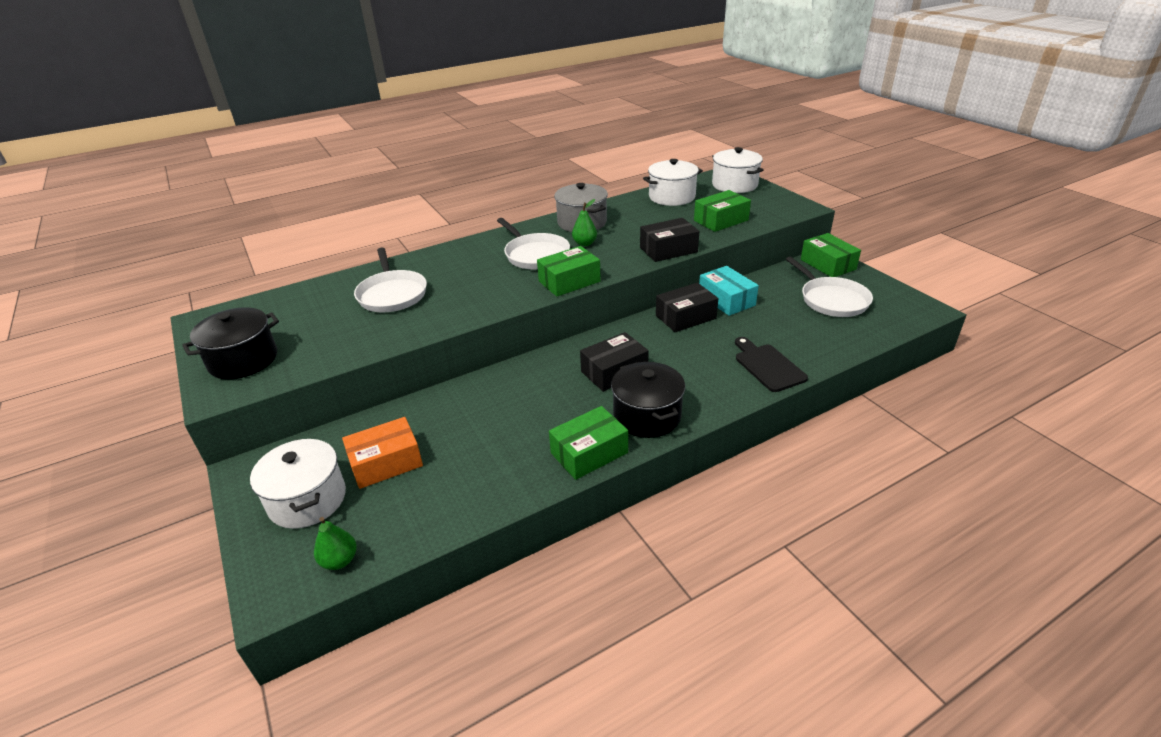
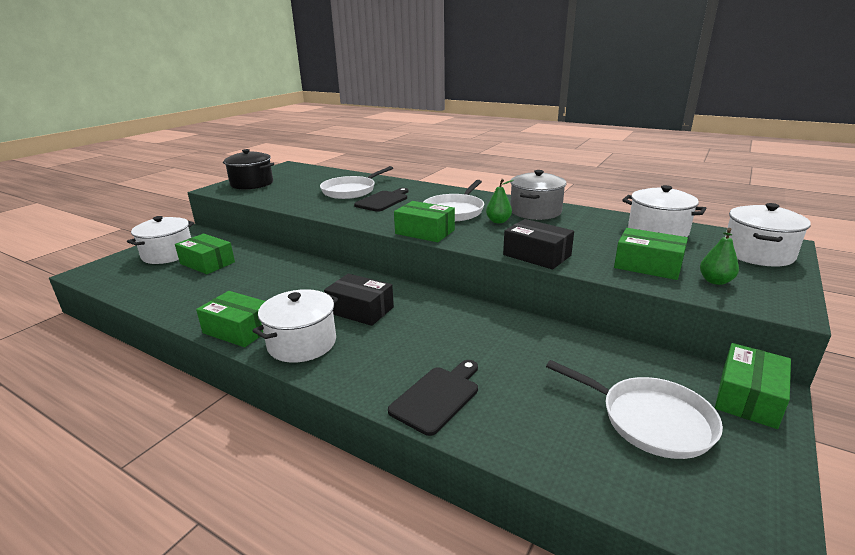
camera: 60 degrees right, 10 degrees down
green pear [314,517,357,570] -> green pear moved to [700,228,739,285]
orange box [342,417,423,489] -> green box [175,234,235,274]
black pot [611,362,685,438] -> white pot [252,289,338,363]
black box [656,283,719,332] -> none
turquoise box [699,266,759,316] -> none
white pan [786,257,873,317] -> white pan turned 90 degrees counterclockwise [546,360,723,459]
none -> black cutting board [354,188,408,212]

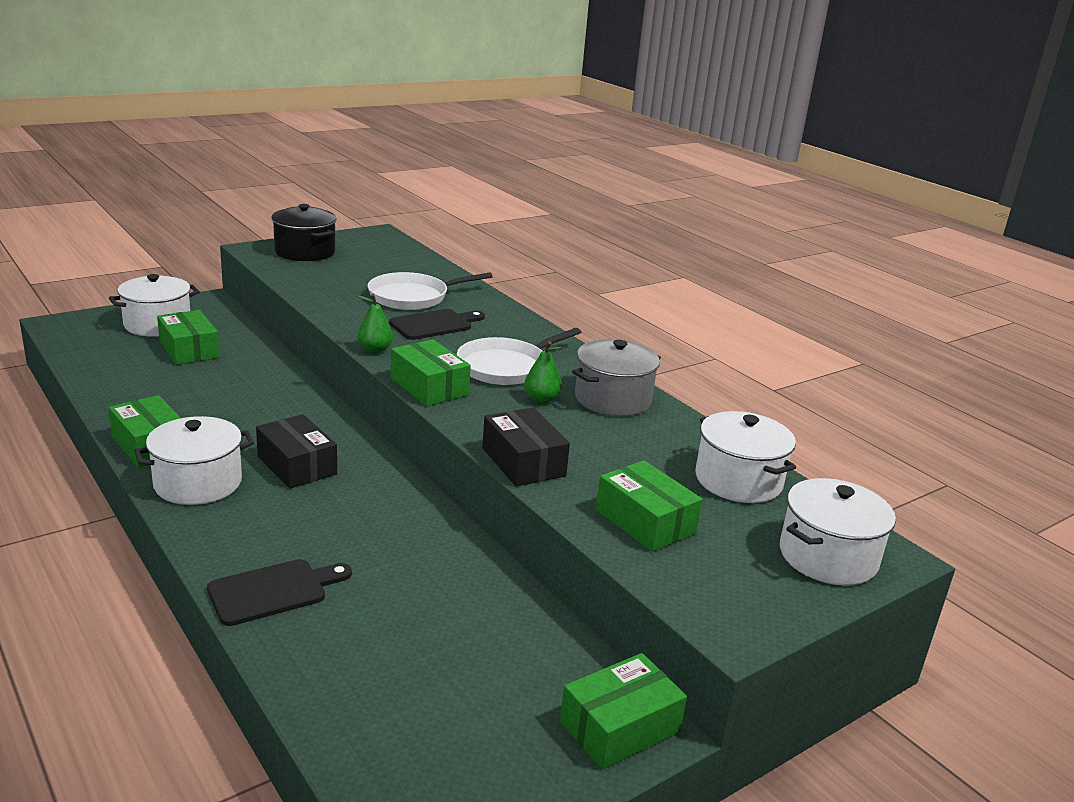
camera: 20 degrees right, 0 degrees up
white pan [546,360,723,459] -> none
green pear [700,228,739,285] -> green pear moved to [357,294,393,353]

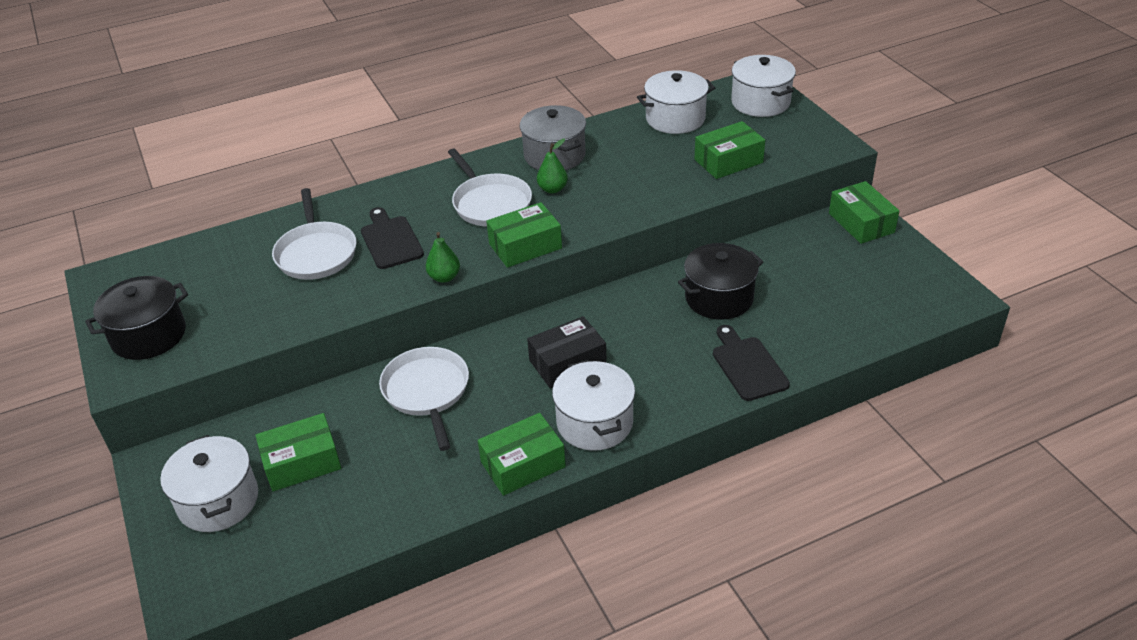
camera: 75 degrees left, 15 degrees up
black box [482,408,570,486] -> none
none -> white pan [379,347,469,451]
none -> black pot [678,243,763,320]

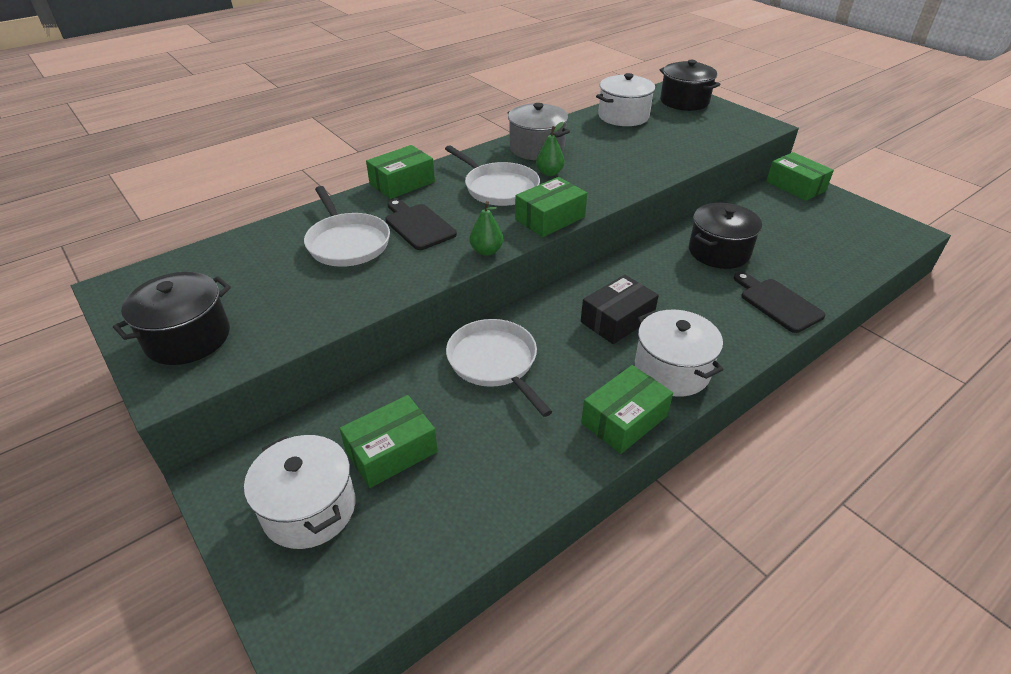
camera: 15 degrees left, 0 degrees up
green box [694,121,765,179] -> green box moved to [366,145,435,199]
white pot [731,55,796,117] -> black pot [659,60,721,111]

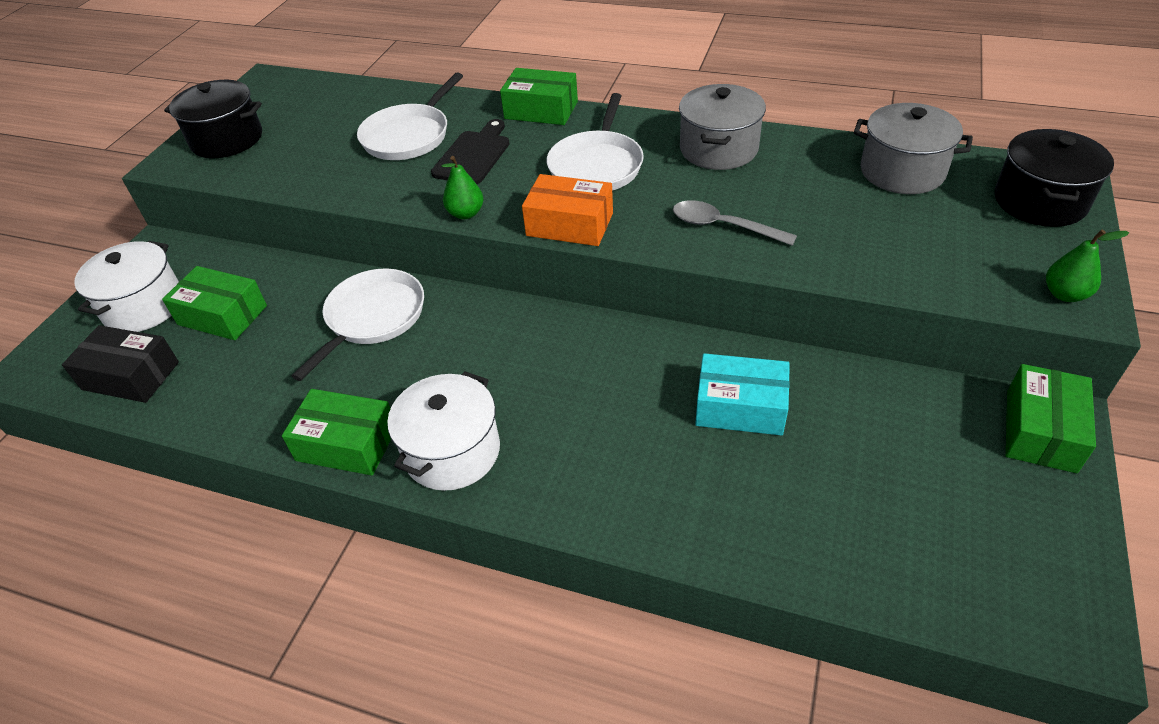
camera: 60 degrees right, 5 degrees up
green box [515,177,587,237] -> orange box [522,174,613,246]
green pear [536,122,565,176] -> green pear moved to [1046,230,1129,302]
black box [581,275,659,344] -> black box moved to [62,325,179,403]
white pot [596,73,657,126] -> grey pot [854,103,973,194]
black pot [689,203,762,269] -> turquoise box [695,353,790,436]
black cutting board [734,272,826,333] -> none
none -> grey spoon [673,200,797,246]

